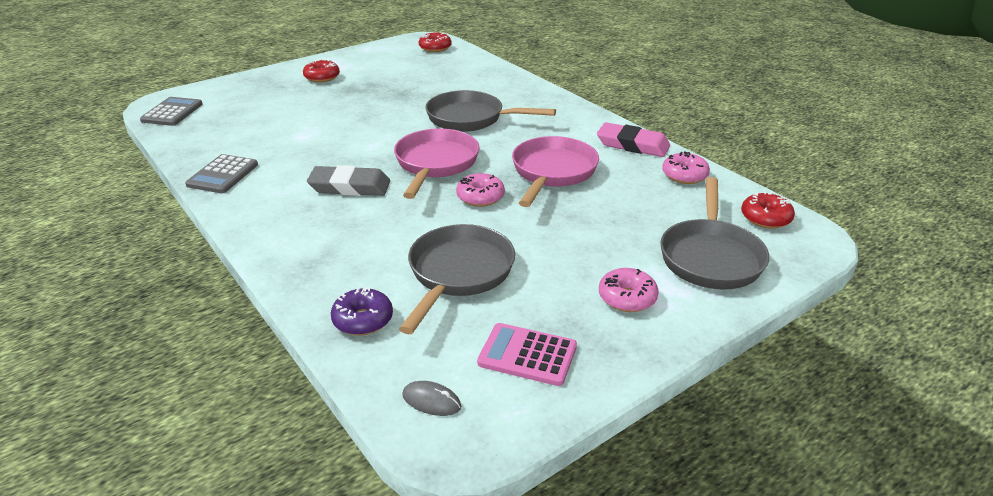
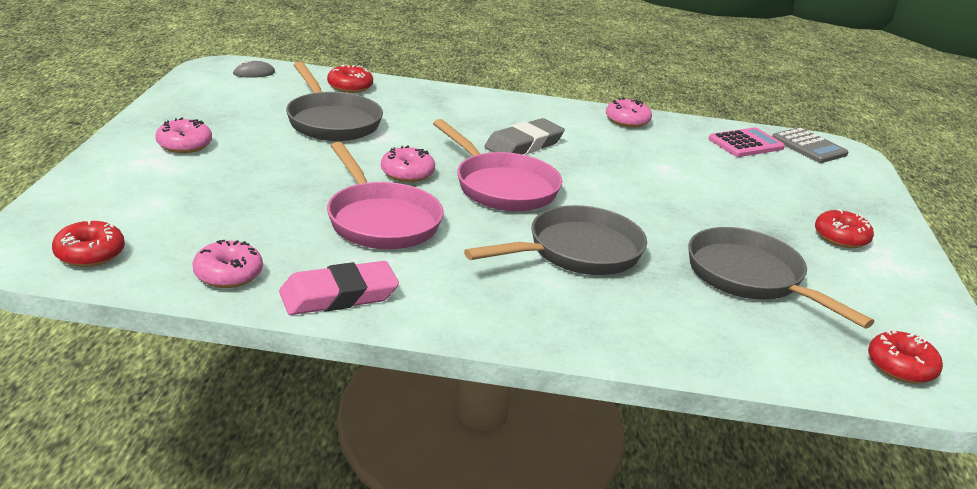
camera: 130 degrees right, 5 degrees down
grey calculator [185,154,258,193] -> pink donut [606,98,652,128]
purple donut [331,286,393,335] -> red donut [327,65,373,93]
pink calculator [477,323,577,386] -> pink calculator moved to [709,127,785,157]
grey pan [660,177,769,290] -> grey pan moved to [688,227,874,329]

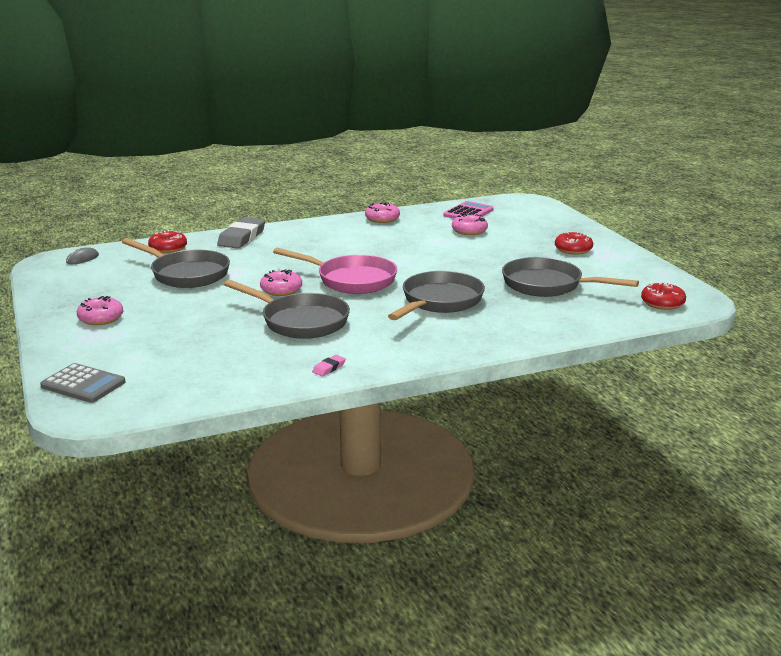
camera: 25 degrees left, 5 degrees down
red donut [52,220,125,267] -> none
pink donut [192,240,263,288] -> pink donut moved to [452,213,488,235]
pink eraser [279,261,399,315] -> pink eraser [312,355,346,376], size x0.44
pink pan [327,142,443,250] -> grey pan [224,280,350,339]
grey eraser [484,118,565,154] -> grey eraser moved to [217,217,265,249]
grey calculator [772,127,848,163] -> grey calculator moved to [40,363,125,403]

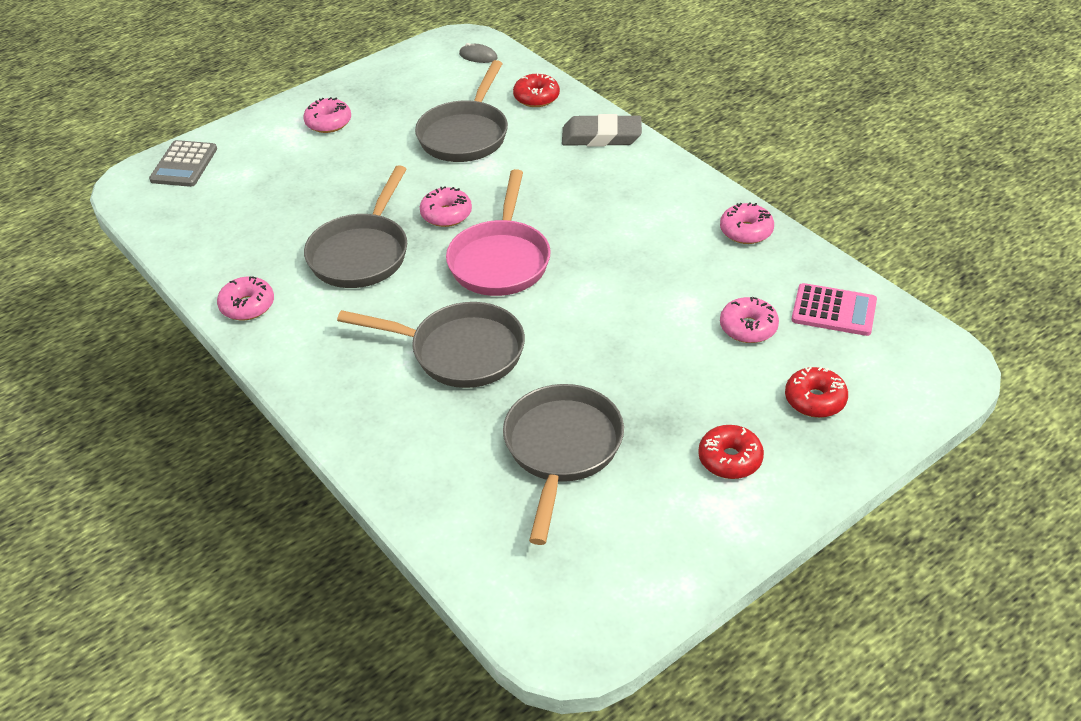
camera: 75 degrees right, 20 degrees up
pink eraser [312,355,346,376] -> pink donut [217,276,274,320]
red donut [641,282,686,310] -> red donut moved to [785,367,848,418]

